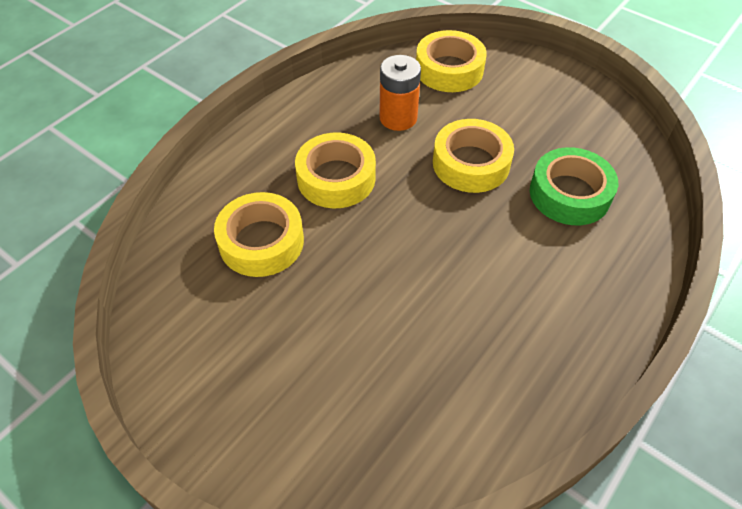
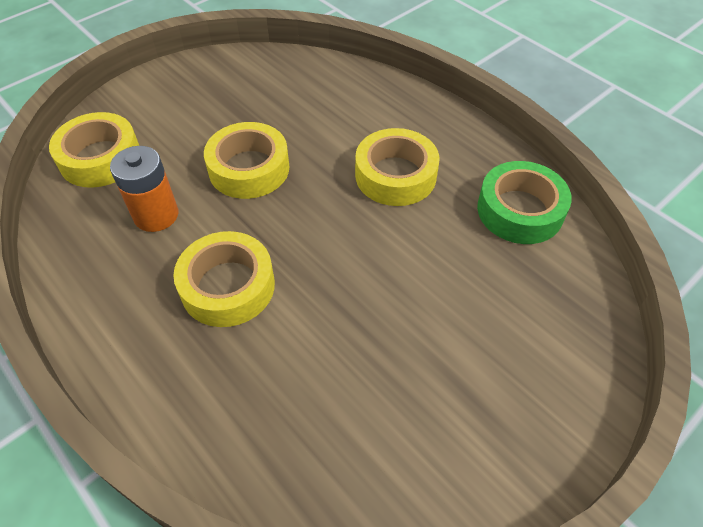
camera: 80 degrees left, 0 degrees up
yellow tape [214,192,304,277] -> yellow tape moved to [355,128,439,206]
green tape [530,147,618,225] -> green tape moved to [477,161,572,244]

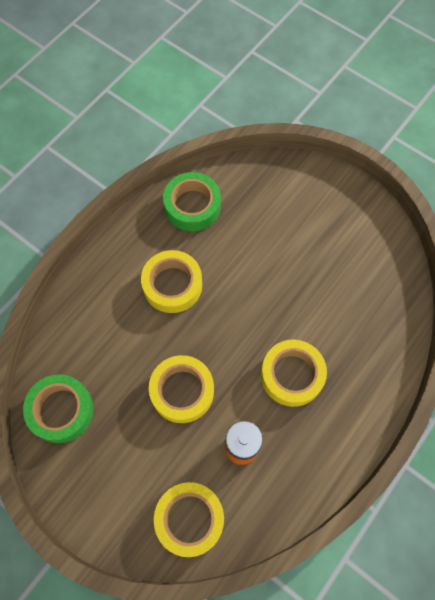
camera: 100 degrees left, 15 degrees up
none -> green tape [23,374,93,443]

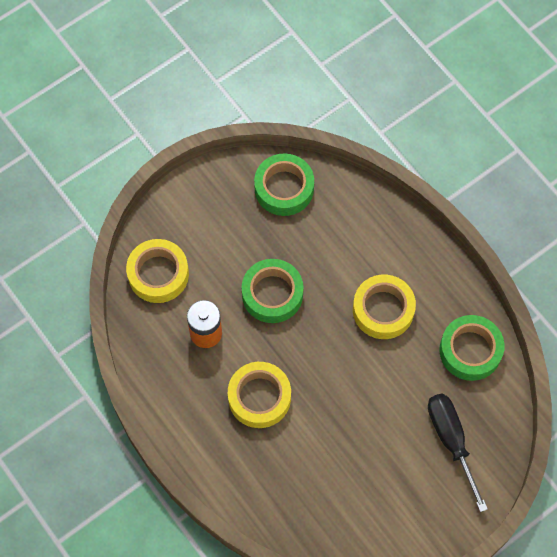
camera: 105 degrees right, 0 degrees up
yellow tape [149,355,214,423] -> green tape [242,259,304,323]
none -> black screwdriver [428,393,488,512]

